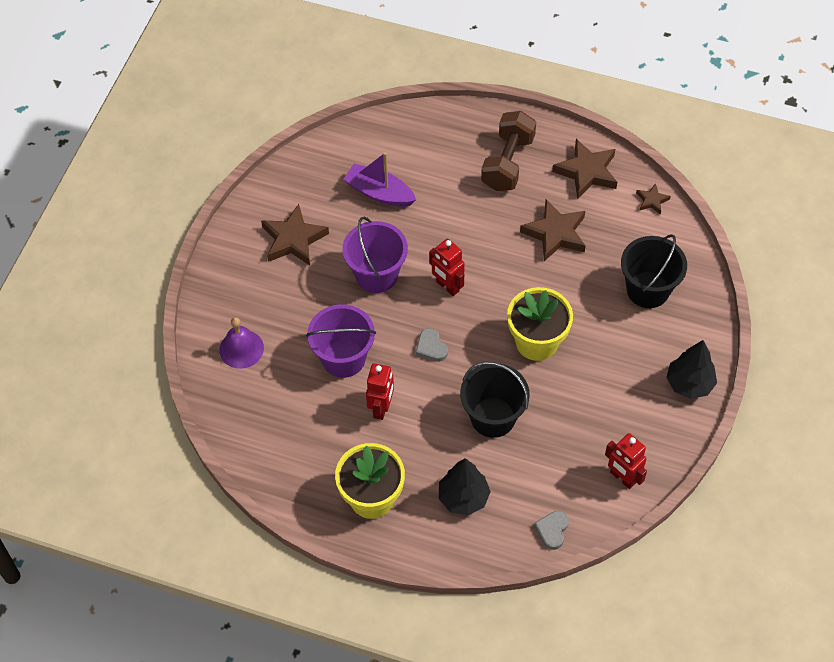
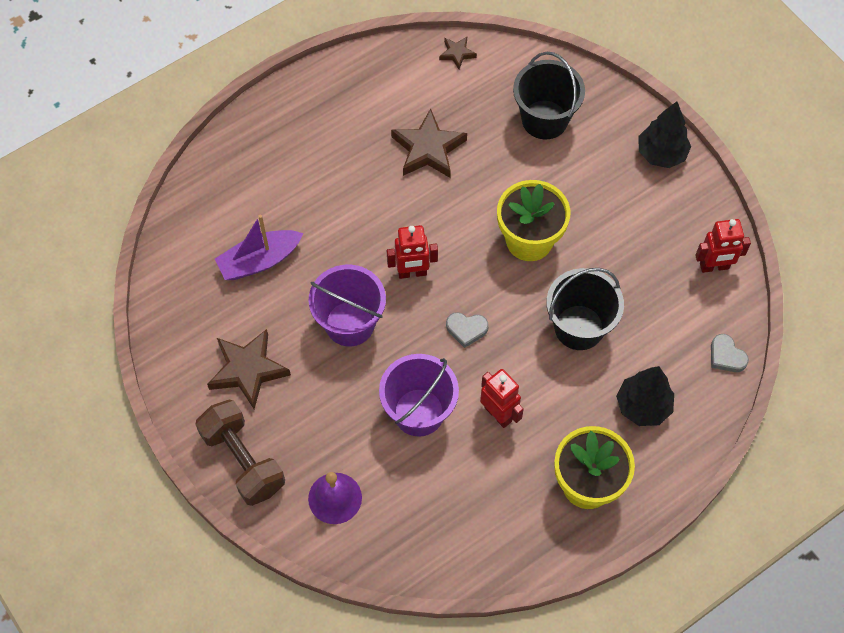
camera: 55 degrees left, 5 degrees up
brown dumbbell [481,111,536,191] -> brown dumbbell moved to [195,400,285,506]
brown star [552,139,617,199] -> none

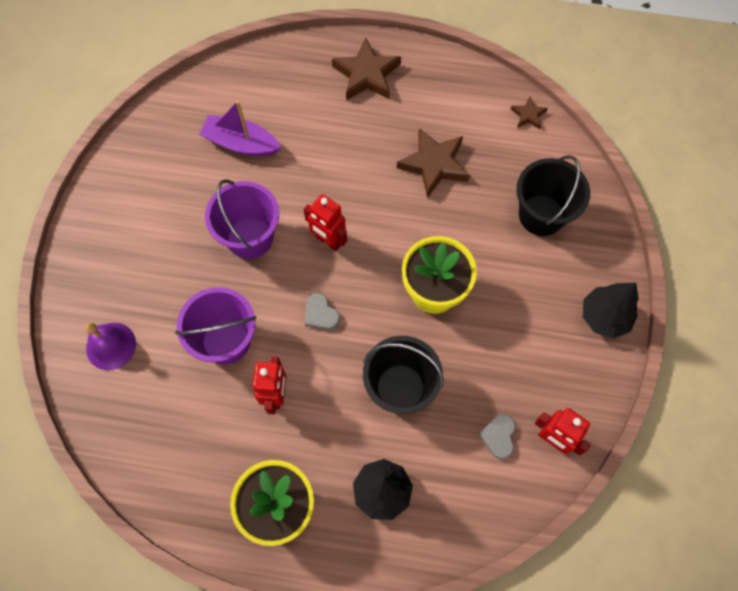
camera: 45 degrees right, 5 degrees up
brown dumbbell [195,400,285,506] -> none
brown star [207,329,291,409] -> brown star moved to [332,37,401,100]
grey heart [711,334,749,372] -> grey heart moved to [478,415,516,459]

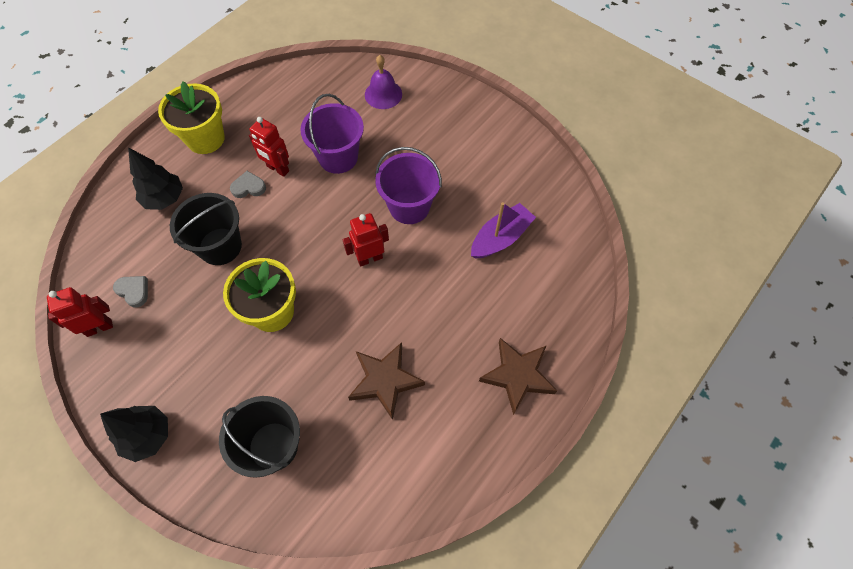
camera: 120 degrees right, 5 degrees down
grey heart [305,293,340,330] -> grey heart moved to [230,171,266,198]
brown star [511,96,548,129] -> none

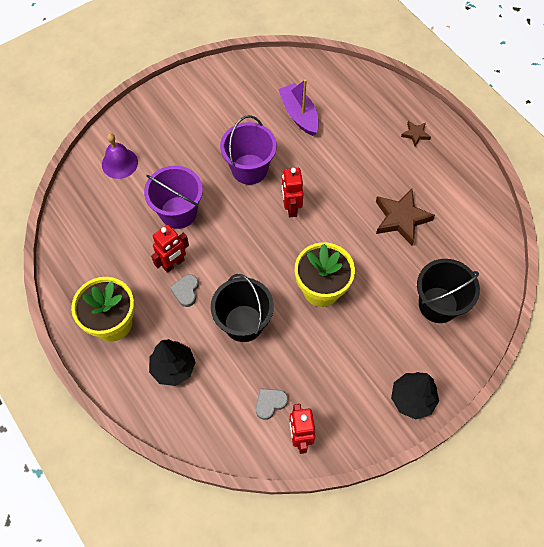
camera: 75 degrees left, 0 degrees up
brown star [479,338,557,415] -> brown star [401,121,431,147], size x0.51

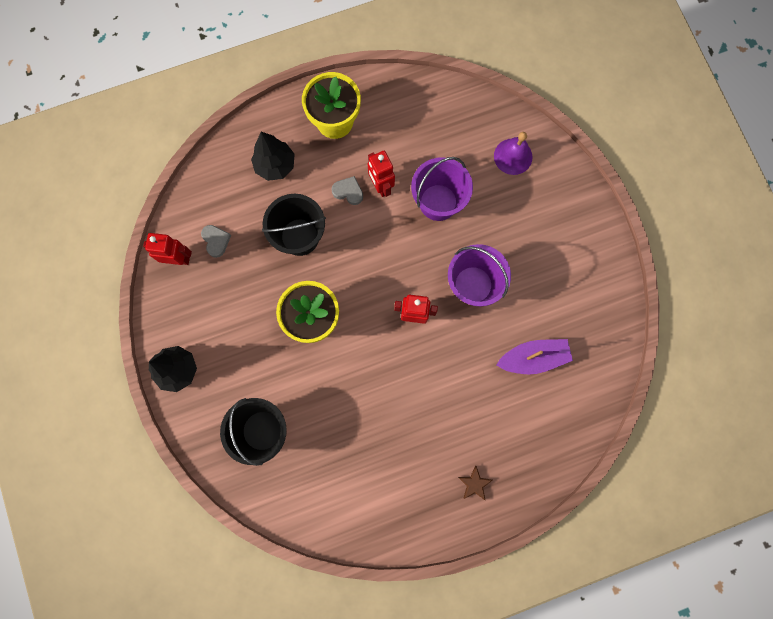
camera: 105 degrees right, 15 degrees up
brown star [376,189,435,246] -> none

